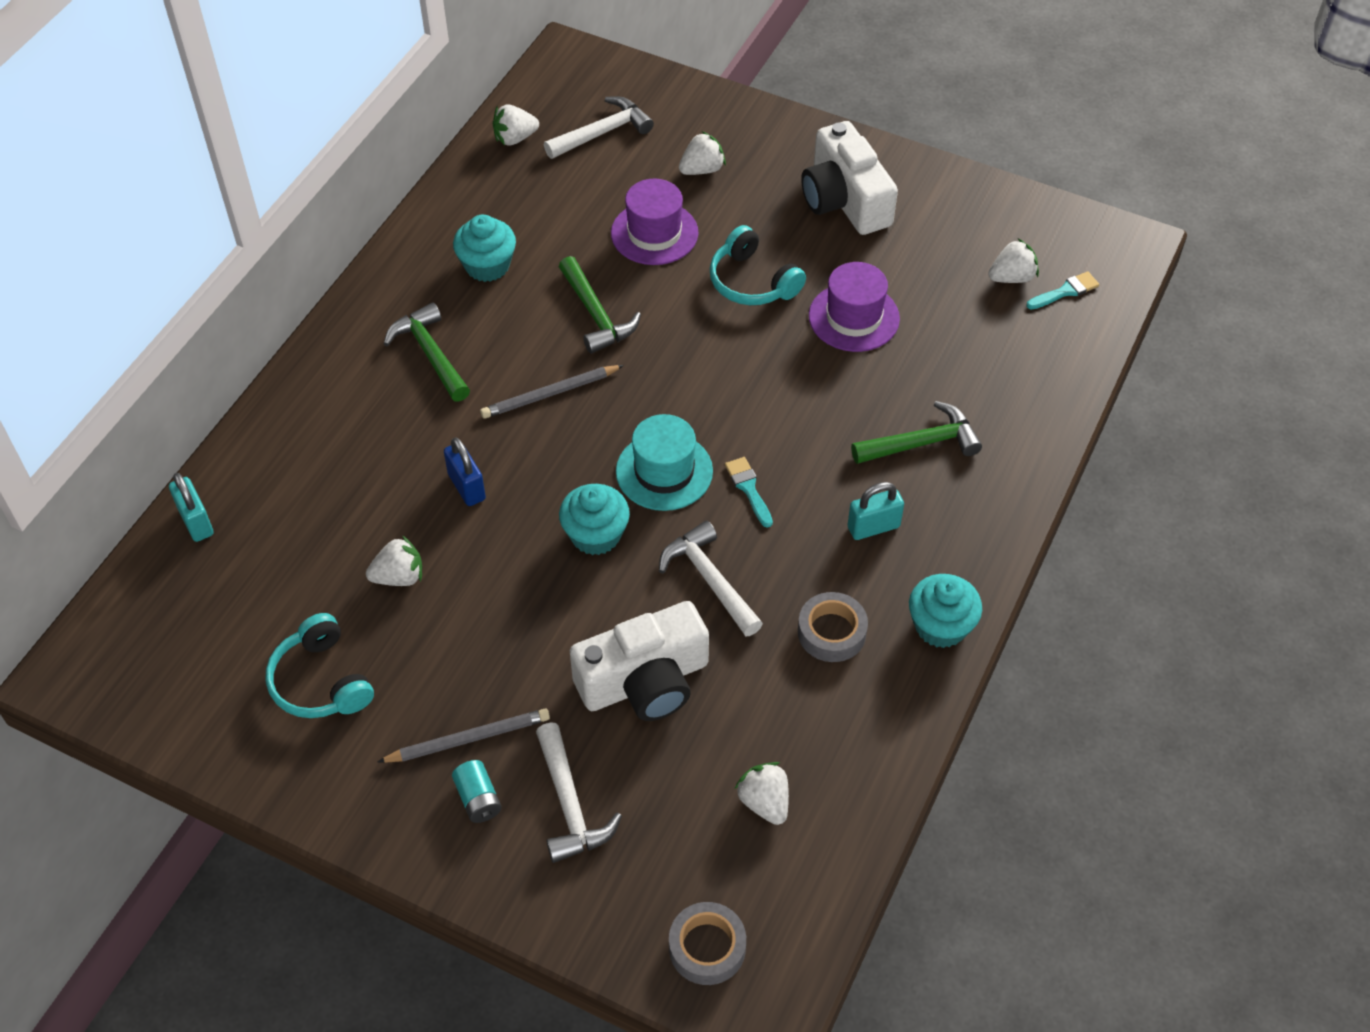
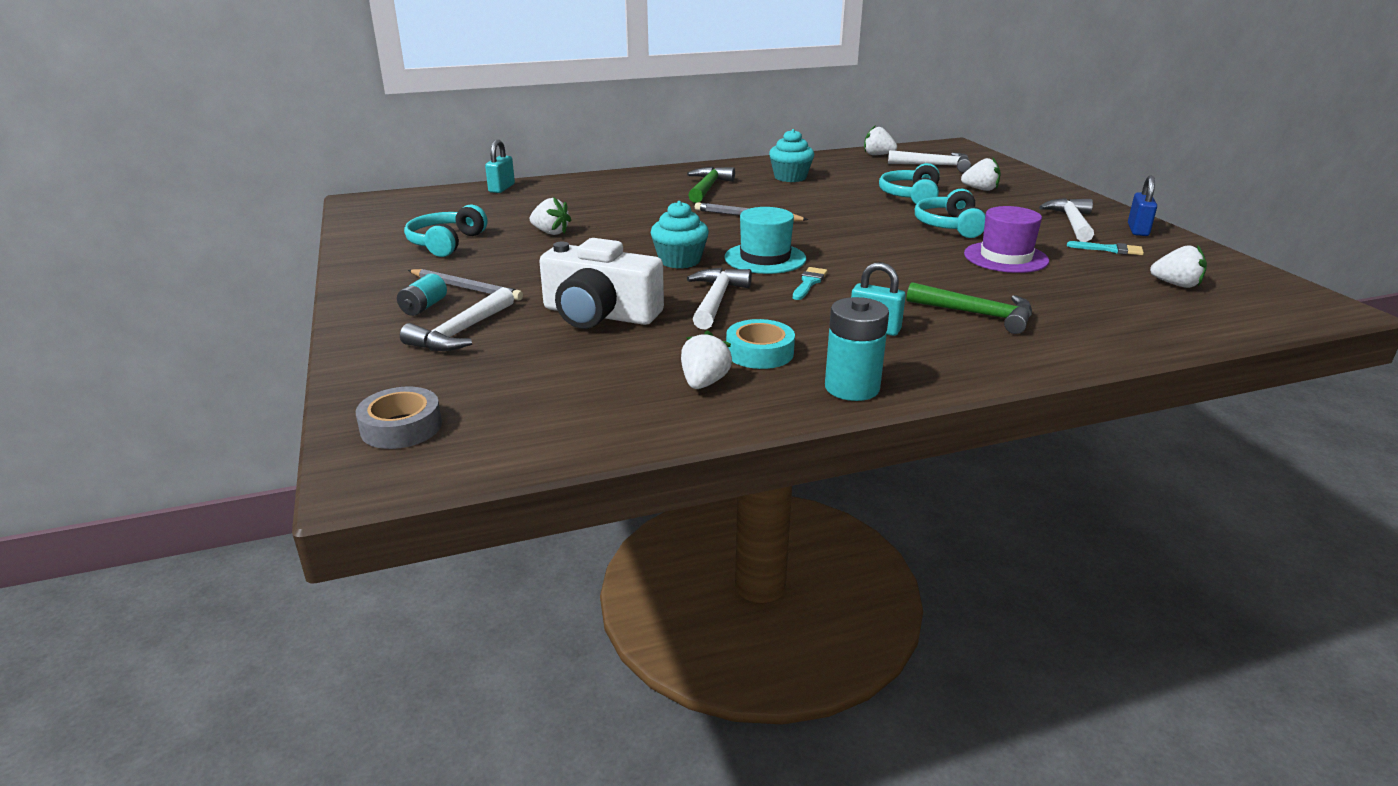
camera: 45 degrees right, 25 degrees down
blue padlock [444,437,486,506] -> blue padlock moved to [1128,176,1157,236]
green hammer [559,256,641,354] -> none
purple hat [611,179,699,265] -> turquoise headphones [879,163,940,204]
white strawberry [735,762,789,825] -> white strawberry moved to [681,330,733,389]
grey tape [798,592,868,662] -> turquoise tape [726,319,795,369]
white camera [801,121,898,235] -> white hammer [1039,198,1094,242]
turquoise cupcake [909,574,982,648] -> turquoise battery [825,297,889,401]
turquoise brush [1026,271,1099,310] -> turquoise brush moved to [1067,241,1144,255]

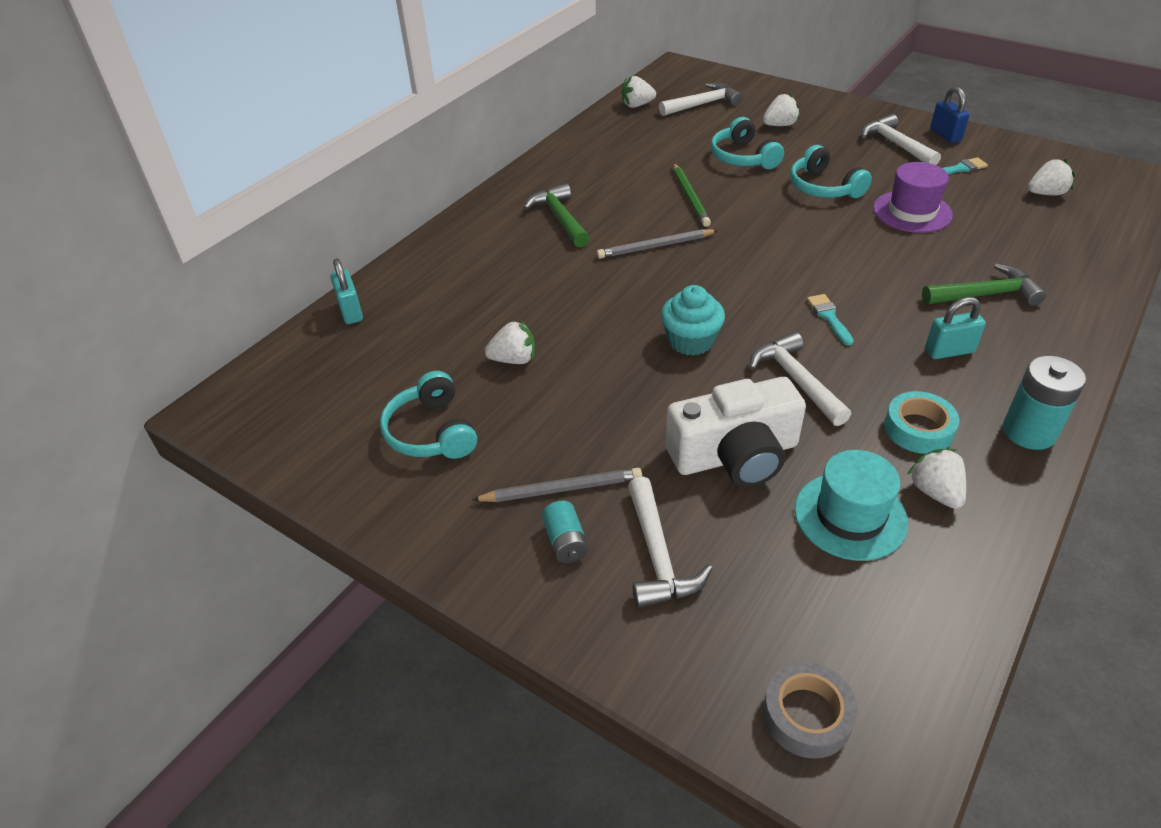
camera: 35 degrees left, 15 degrees up
turquoise hat [724,207,806,274] -> turquoise hat moved to [795,450,908,561]
turquoise cupcake [769,129,814,182] -> none
none -> green pencil [673,163,711,227]

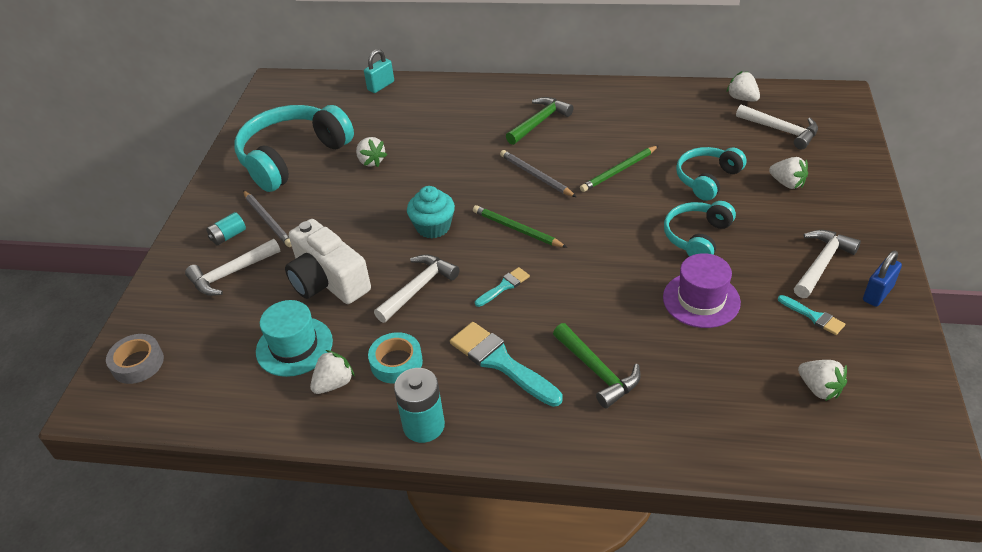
camera: 65 degrees right, 0 degrees up
turquoise headphones [380,371,477,459] -> turquoise headphones [234,105,354,192], size x1.78
turquoise padlock [925,297,986,359] -> turquoise brush [450,322,562,407]
none -> green pencil [473,205,567,248]

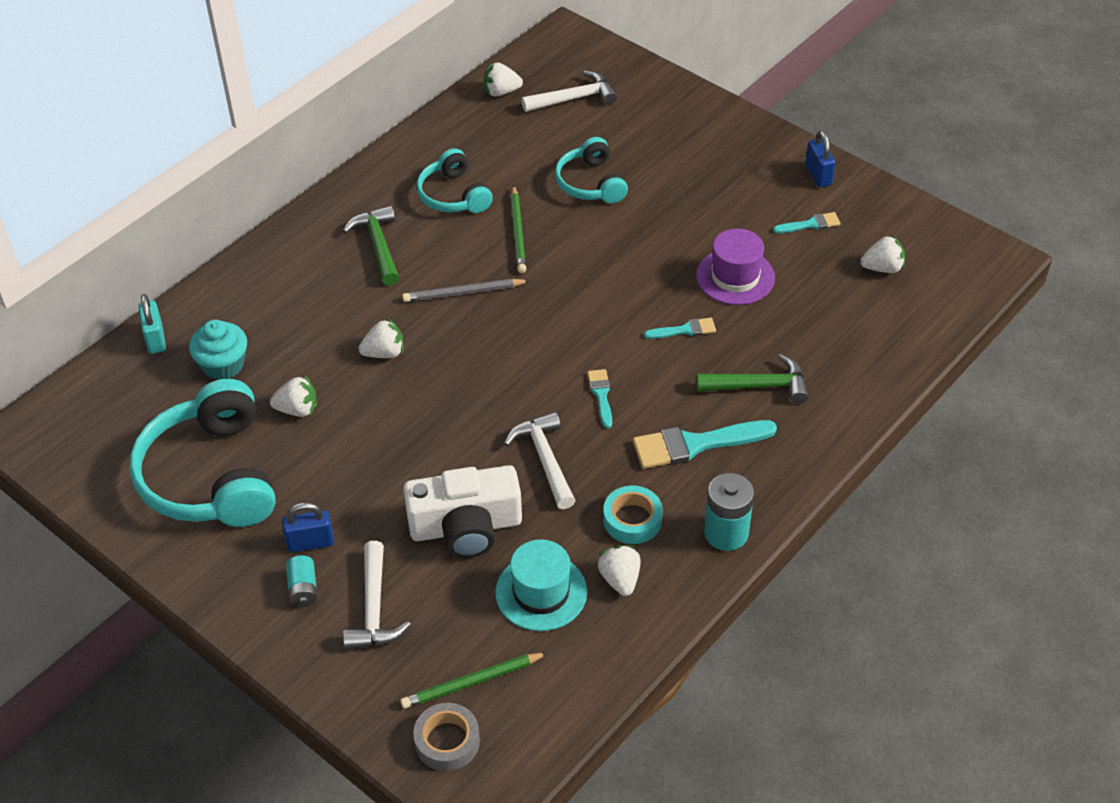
camera: 60 degrees left, 5 degrees up
grey pencil [243,190,291,247] -> blue padlock [282,502,334,552]
turquoise cupcake [407,186,455,238] -> turquoise cupcake moved to [189,320,247,380]
green pencil [473,205,567,248] -> green pencil moved to [400,652,548,709]
turquoise headphones [664,201,736,257] -> turquoise headphones moved to [417,148,493,213]
white strawberry [769,157,808,189] -> white strawberry moved to [358,318,404,358]
white hammer [794,230,861,298] -> none
none -> turquoise brush [644,318,716,339]

